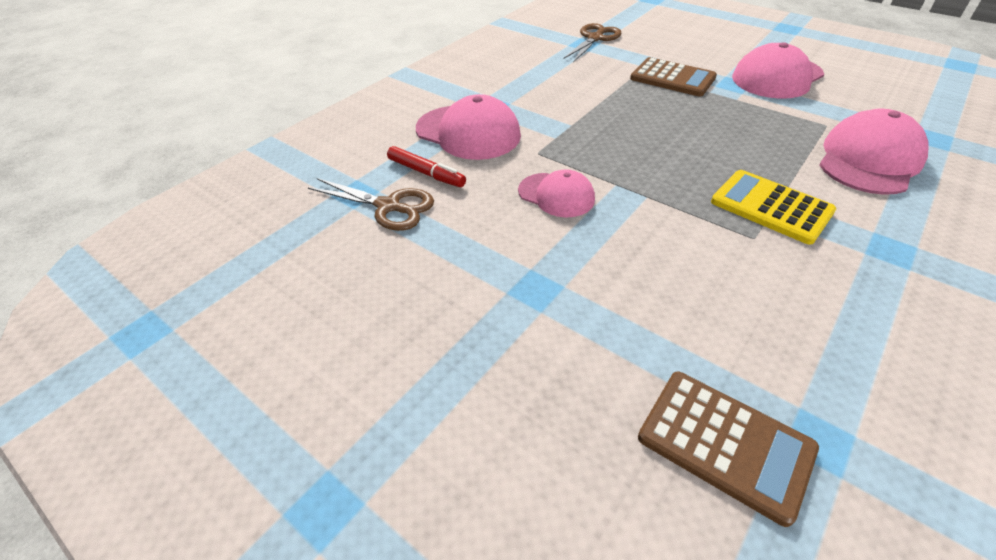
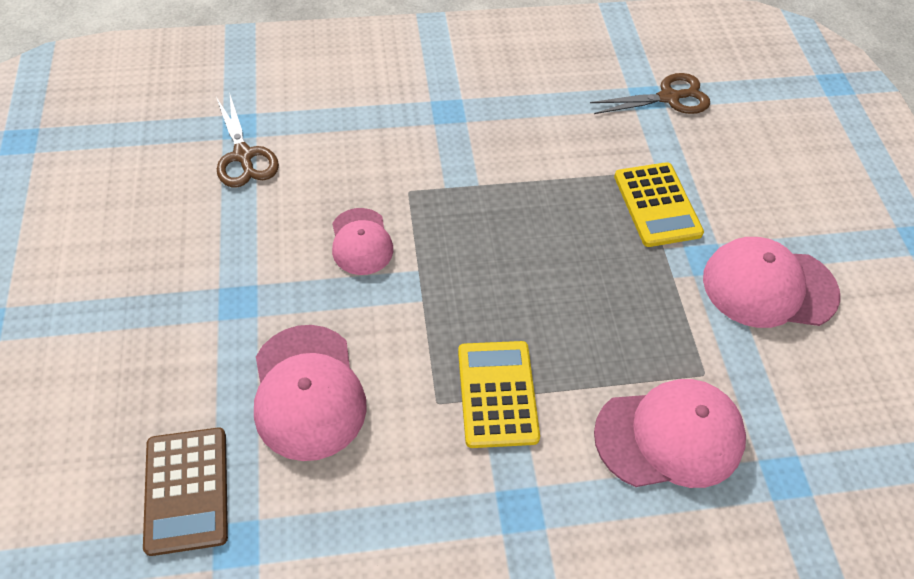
camera: 40 degrees right, 10 degrees up
red marker [387,146,466,187] -> none
pink cap [416,94,521,160] -> pink cap moved to [254,325,367,461]
brown calculator [630,57,717,97] -> yellow calculator [614,162,704,247]

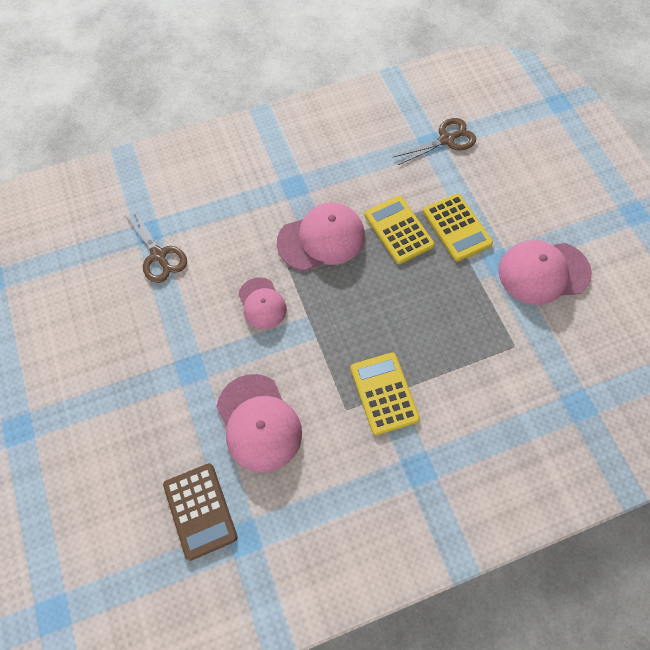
camera: 10 degrees left, 10 degrees up
pink cap [594,379,746,488] -> pink cap moved to [277,203,365,271]
none -> yellow calculator [365,196,435,264]

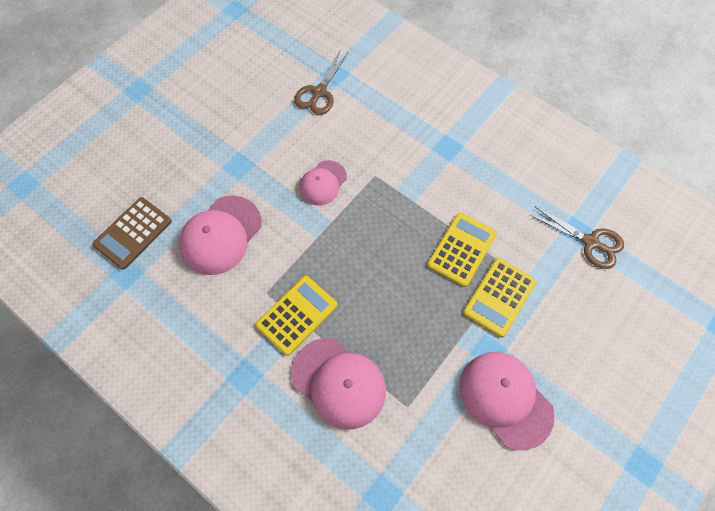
camera: 60 degrees right, 0 degrees up
pink cap [277,203,365,271] -> pink cap moved to [291,338,386,429]

